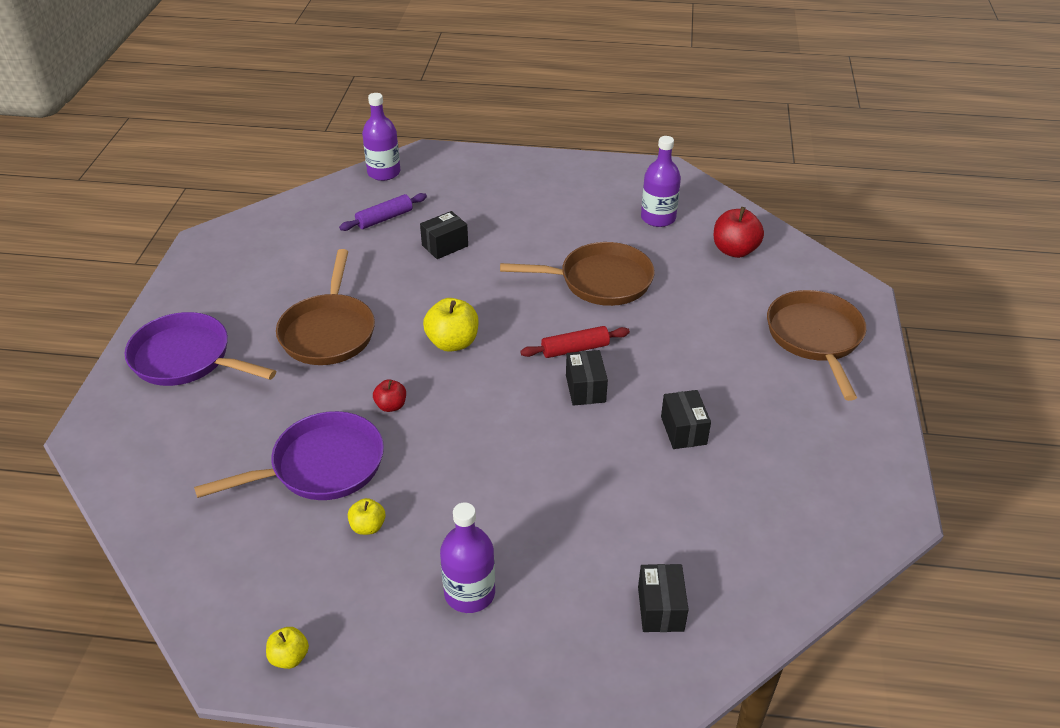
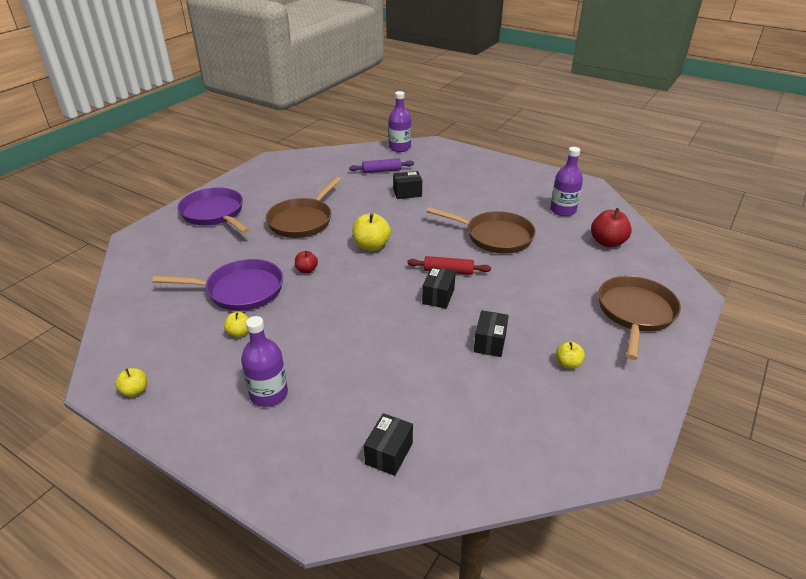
camera: 25 degrees right, 5 degrees down
none -> yellow apple [556,342,585,369]

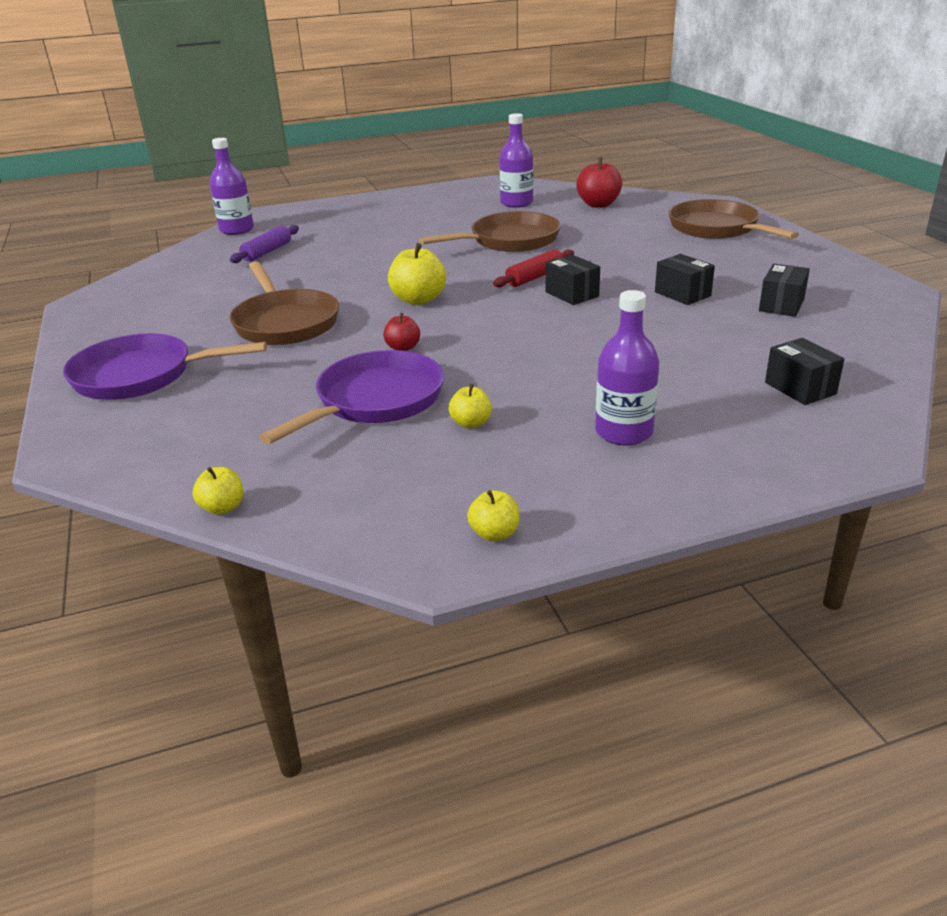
camera: 50 degrees left, 5 degrees down
black box [393,171,422,199] -> black box moved to [759,264,810,317]
yellow apple [556,342,585,369] -> yellow apple moved to [192,467,243,515]

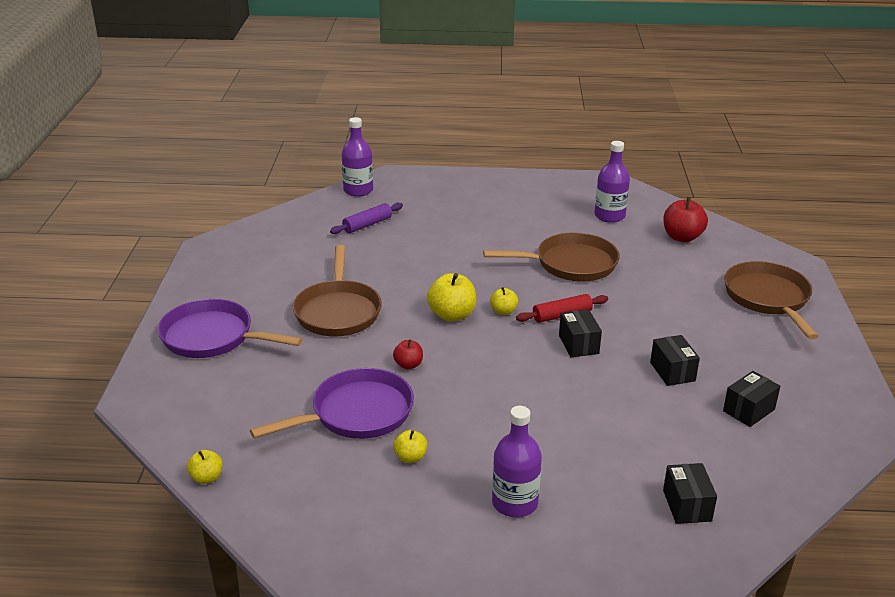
camera: 20 degrees right, 0 degrees up
yellow apple [467,490,519,541] -> yellow apple moved to [490,287,518,315]

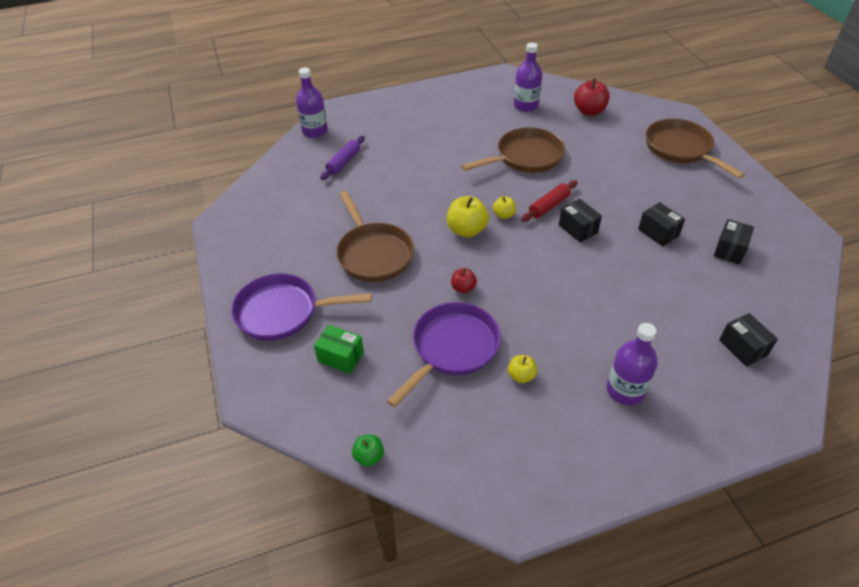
camera: 20 degrees left, 15 degrees up
yellow apple [187,450,223,484] -> green apple [352,435,384,467]
none -> green box [314,325,364,374]

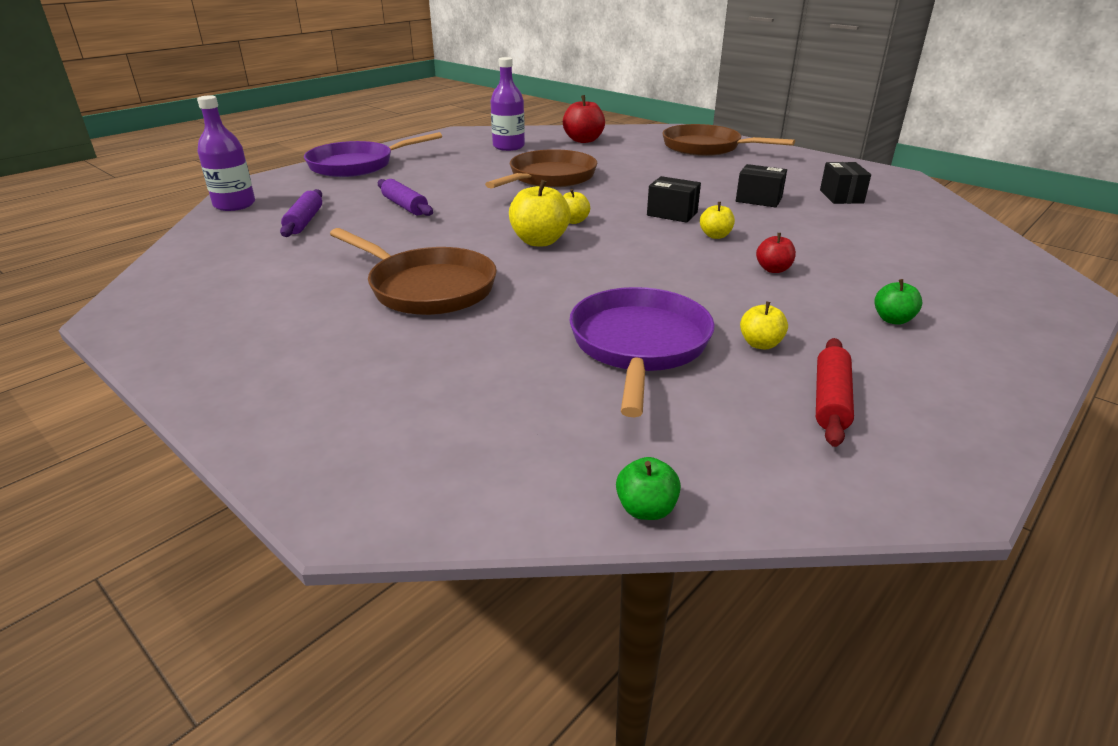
camera: 30 degrees left, 15 degrees down
purple pan [231,273,372,341] -> purple pan moved to [304,132,442,177]
green box [314,325,364,374] -> none
red apple [451,268,477,293] -> red apple moved to [756,233,796,273]
red rolling pin [521,180,578,222] -> red rolling pin moved to [816,338,854,447]
purple bottle [607,323,658,405] -> green apple [874,279,923,325]
black box [719,313,778,367] -> none
none -> purple rolling pin [378,179,433,216]
none -> yellow apple [700,202,735,239]

